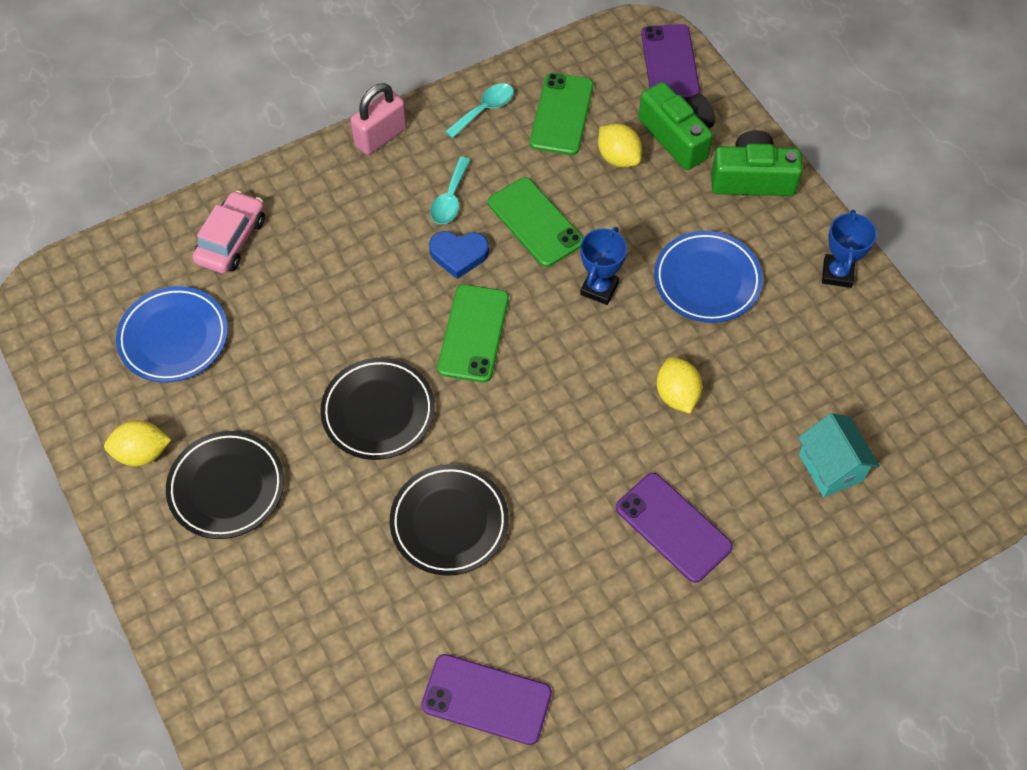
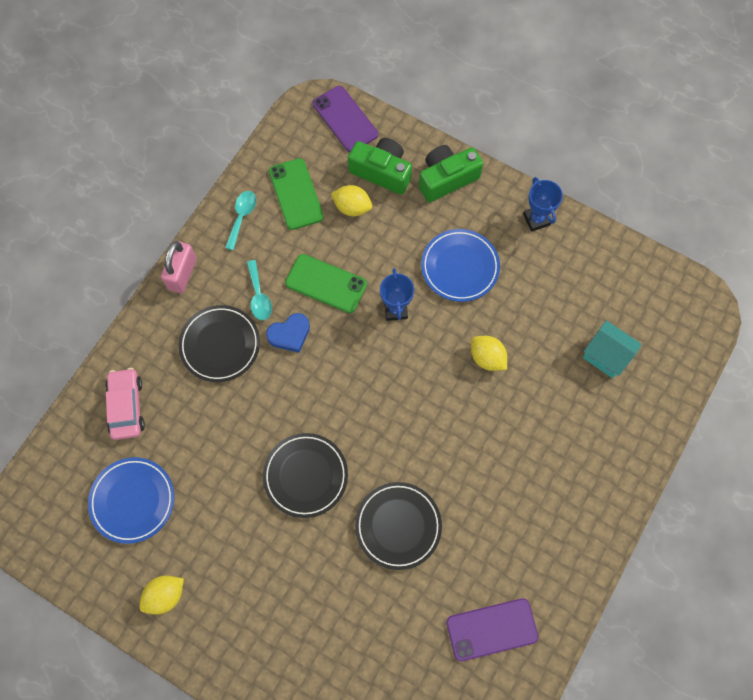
camera: 30 degrees left, 10 degrees up
black plate [166,431,284,539] -> black plate moved to [178,305,260,382]
green phone [437,284,509,383] -> none
purple phone [616,473,733,583] -> none

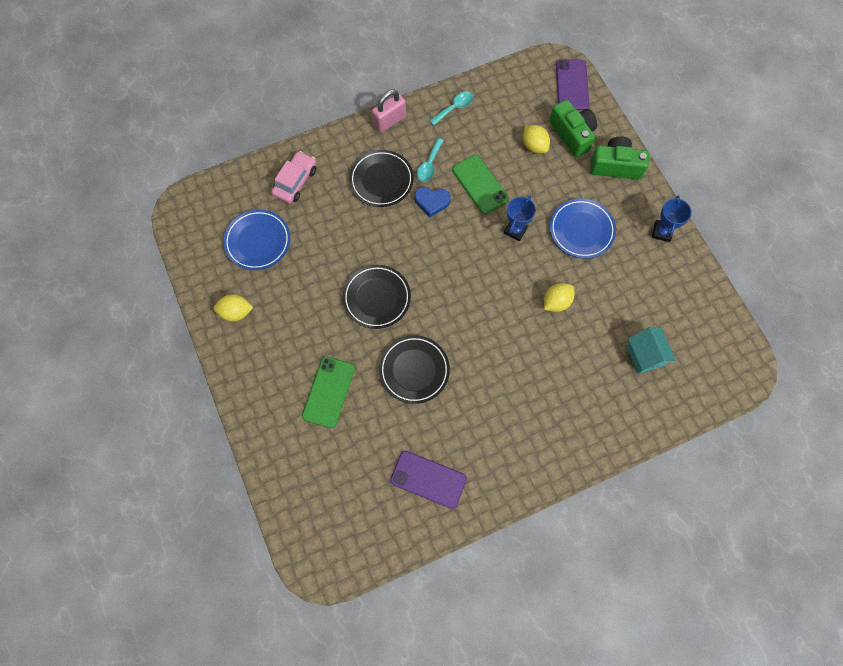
camera: 35 degrees right, 0 degrees up
green phone [269,158,324,230] -> green phone moved to [302,356,355,428]
yellow lemon [471,336,507,371] -> yellow lemon turned 60 degrees clockwise [544,283,574,312]

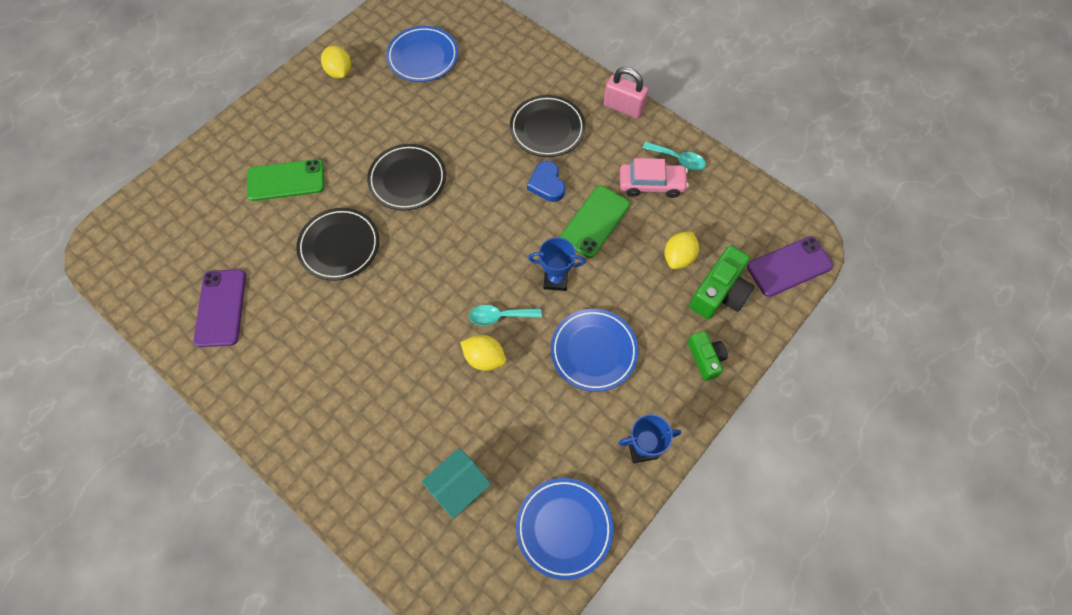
camera: 65 degrees right, 5 degrees down
pink car [271,151,316,204] -> pink car moved to [620,158,689,198]
turquoise spoon [417,138,444,182] -> turquoise spoon moved to [469,305,542,326]
green camera [590,136,649,179] -> green camera [687,331,728,381], size x0.63
none -> blue plate [516,478,613,580]

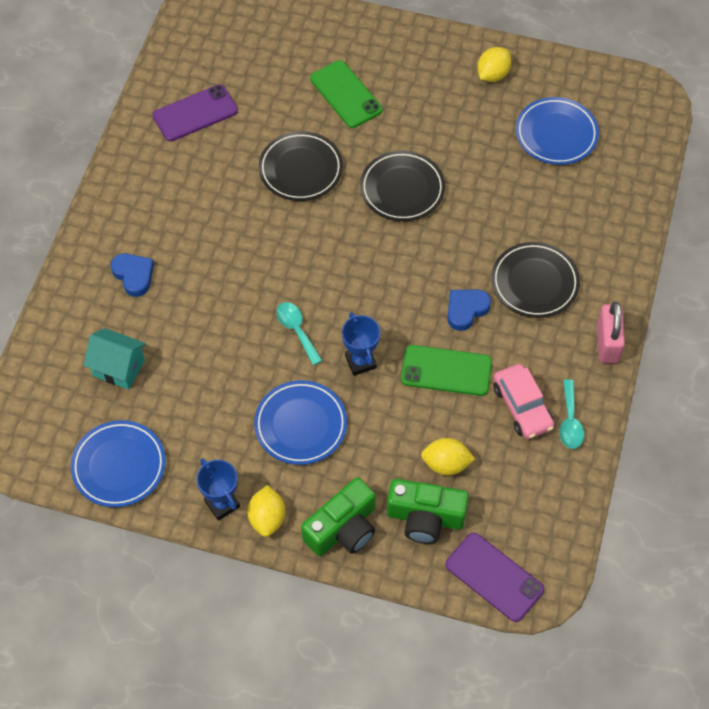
camera: 65 degrees right, 5 degrees down
yellow lemon [460,335,506,371] -> yellow lemon moved to [247,485,286,537]
green camera [687,331,728,381] -> green camera [301,477,376,556], size x1.60
none -> blue heart [111,253,154,297]

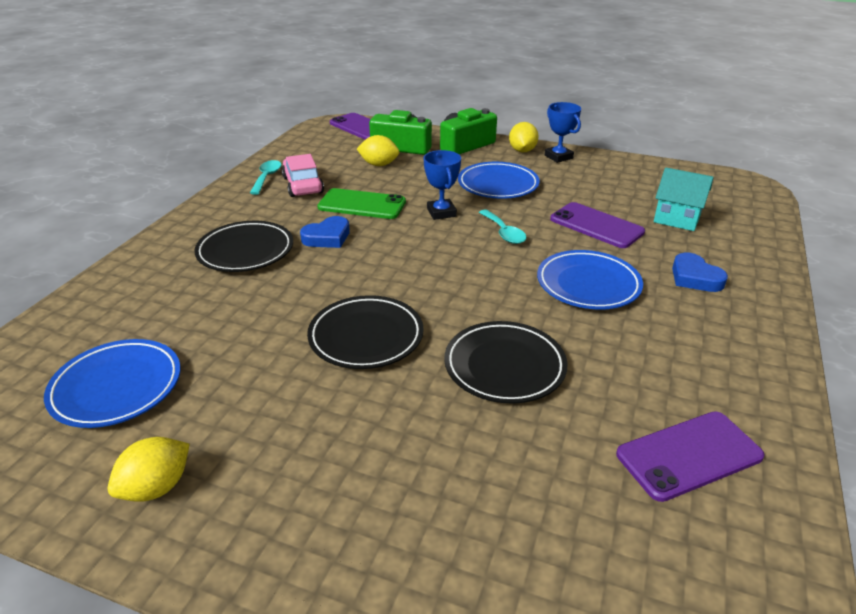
camera: 175 degrees left, 25 degrees down
blue plate [71,420,166,507] -> blue plate moved to [537,250,643,310]
green phone [310,60,382,128] -> none
pink padlock [597,301,625,363] -> none
none -> purple phone [550,202,645,248]

